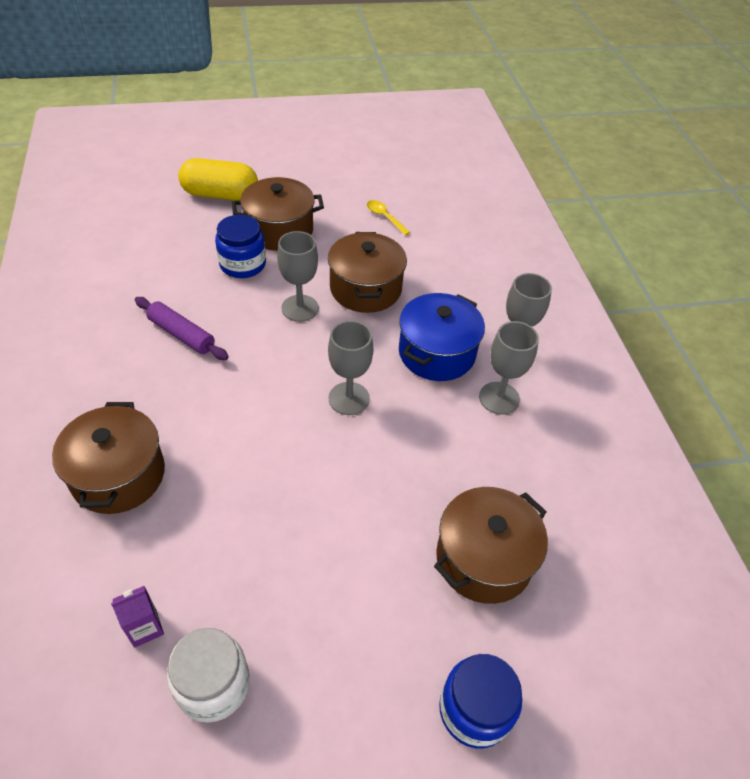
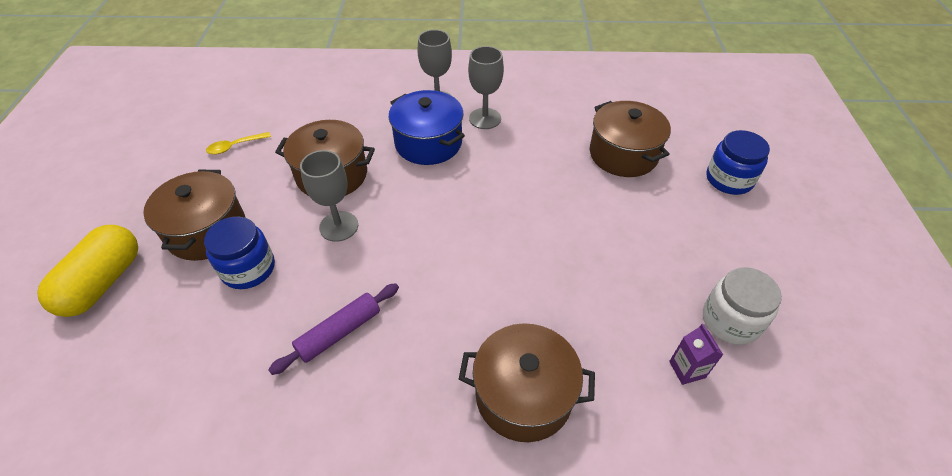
camera: 75 degrees left, 0 degrees up
grey goblet [328,320,373,415] -> none

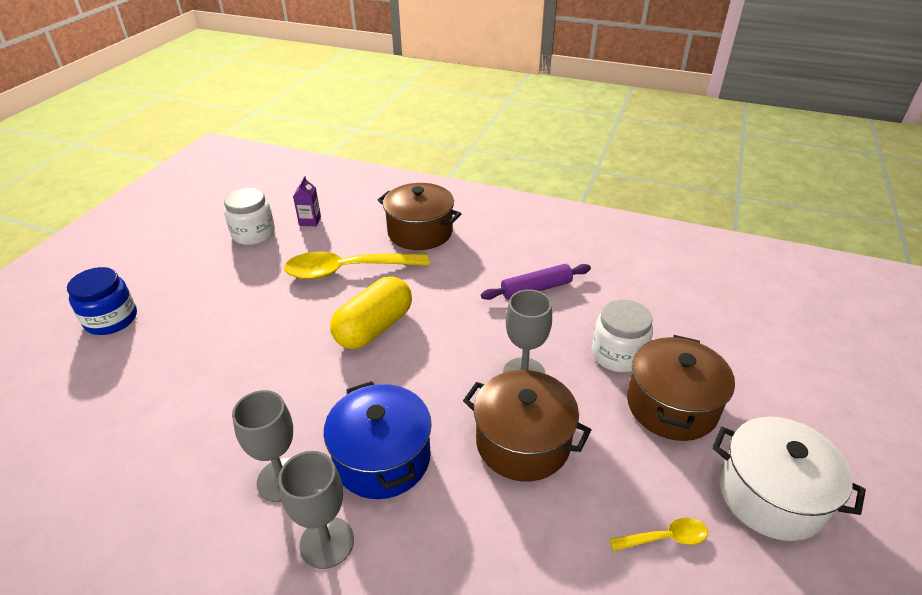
camera: 160 degrees left, 10 degrees down
yellow capsule [37,225,138,317] -> yellow capsule moved to [330,276,412,349]
blue jar [204,217,275,289] -> white jar [592,299,653,372]
brown pot [590,101,671,177] -> none
none -> yellow spoon [284,251,429,279]
none -> white pot [712,417,866,541]

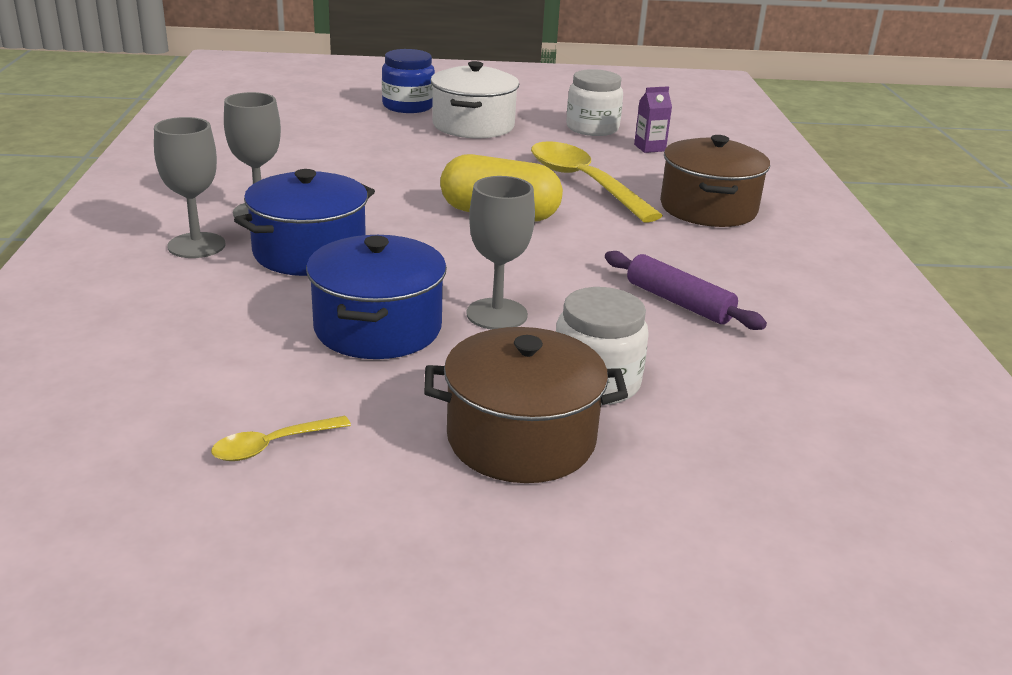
camera: 65 degrees right, 10 degrees down
brown pot [463,370,591,481] -> blue pot [306,235,447,359]
yellow spoon [609,518,708,551] -> yellow spoon turned 90 degrees clockwise [211,416,351,461]
white pot [712,417,866,541] -> white pot moved to [430,61,519,138]

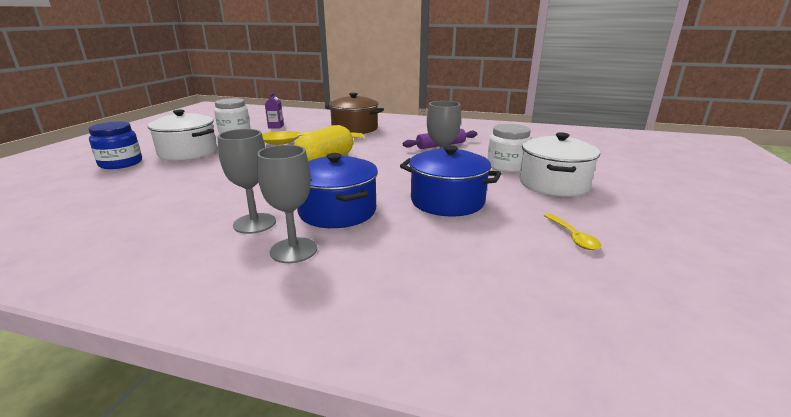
camera: 70 degrees left, 5 degrees down
brown pot [424,327,628,483] -> white pot [520,132,600,196]

